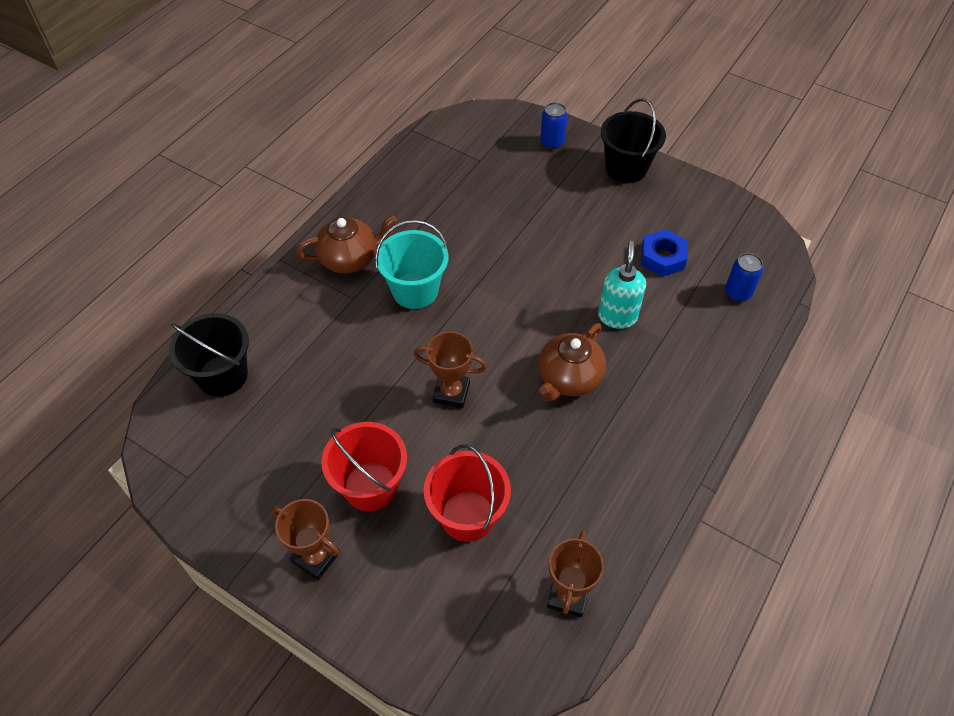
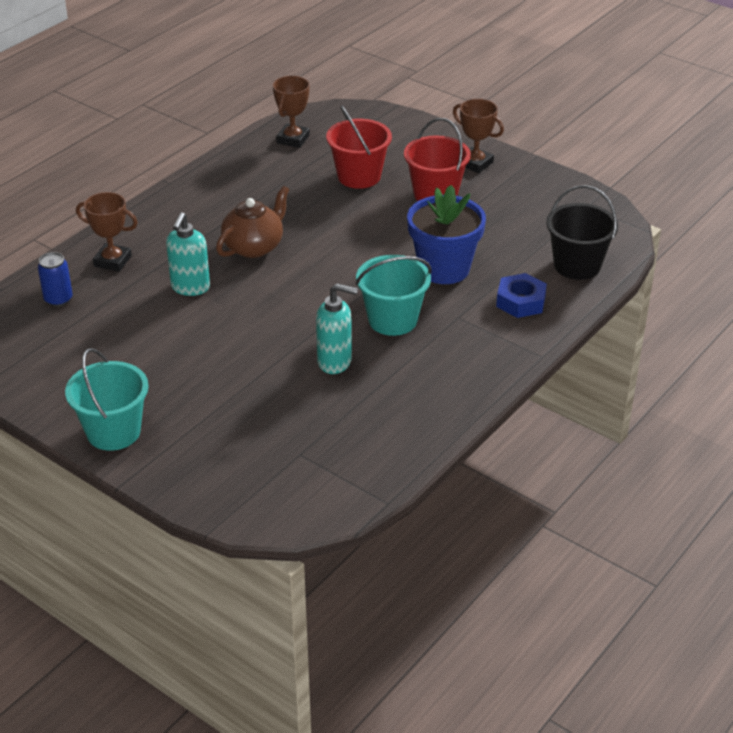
camera: 175 degrees left, 15 degrees down
brown teapot [296,215,397,274] -> none
brown trophy [414,331,487,408] -> brown trophy moved to [76,192,138,272]
blue can [540,102,567,149] -> none
black bucket [601,98,666,183] -> turquoise bucket [65,348,149,451]
blue nut [641,229,688,277] -> blue nut moved to [496,273,547,318]
none -> turquoise soap dispenser [316,283,358,374]
none -> blue flower pot [407,185,486,284]

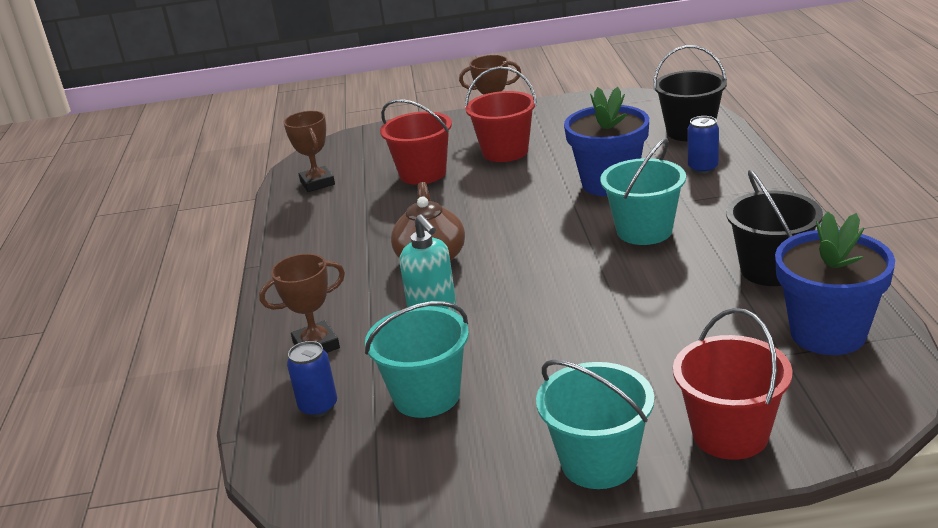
camera: 40 degrees left, 10 degrees down
turquoise soap dispenser [316,283,358,374] -> none
blue nut [496,273,547,318] -> blue can [688,116,719,174]
none -> turquoise bucket [365,301,469,418]
none -> red bucket [673,308,793,460]
none -> black bucket [726,170,823,286]
none -> blue flower pot [775,211,895,355]

